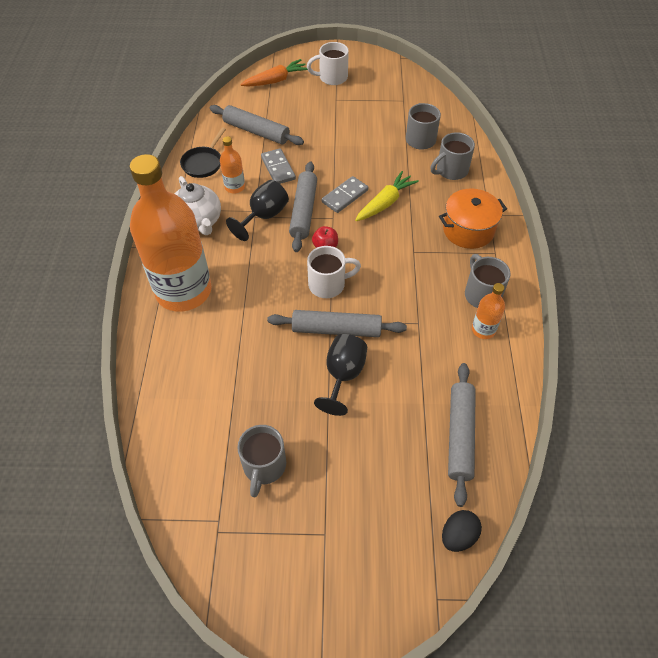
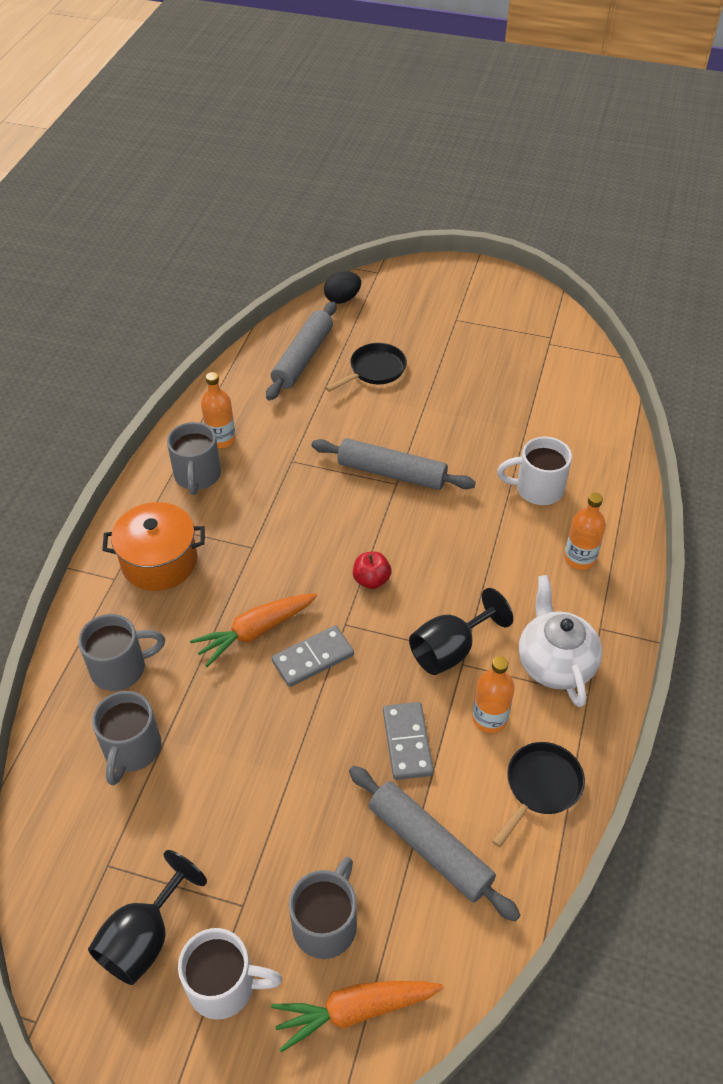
camera: 165 degrees left, 5 degrees down
orange bottle [130,154,212,312] -> orange bottle [564,493,606,570], size x0.41
grey mug [237,425,286,497] -> grey mug moved to [289,857,357,959]
grey rolling pin [289,161,317,252] -> none
white mug [307,246,361,298] -> white mug moved to [497,436,572,505]
black goblet [314,334,367,416] -> black goblet moved to [88,850,207,985]
yellow carrot [355,171,419,221] -> orange carrot [190,593,317,667]
none -> black pan [325,343,407,392]

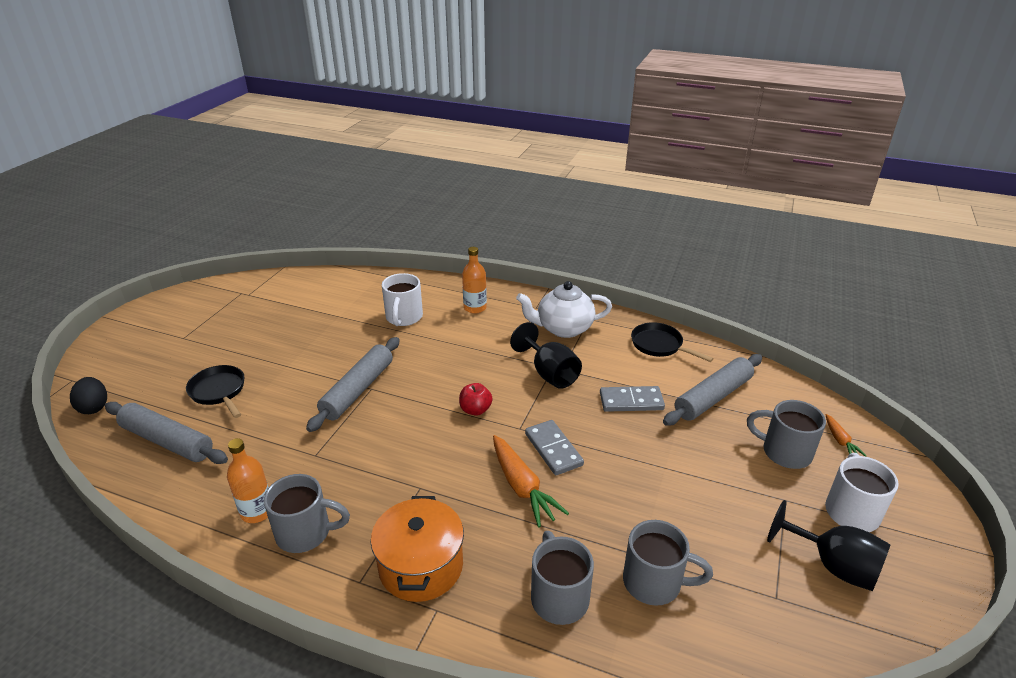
camera: 85 degrees left, 15 degrees down
orange carrot [271,981,444,1053] -> orange carrot [826,414,866,457], size x0.53
orange bottle [472,656,515,733] -> none

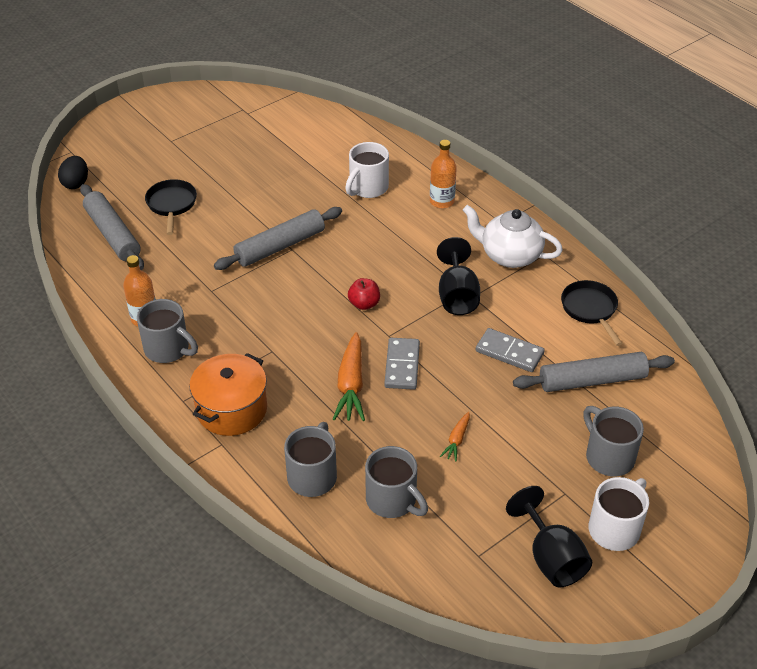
camera: 30 degrees right, 10 degrees up
orange carrot [826,414,866,457] -> orange carrot moved to [440,412,470,462]

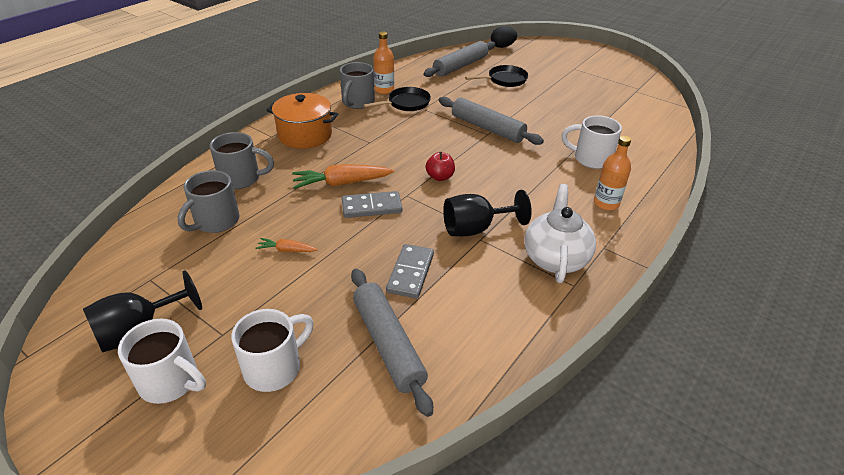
camera: 75 degrees right, 5 degrees down
black pan [561,280,623,346] -> black pan moved to [363,87,431,111]
grey mug [583,406,644,477] -> white mug [231,309,314,392]

